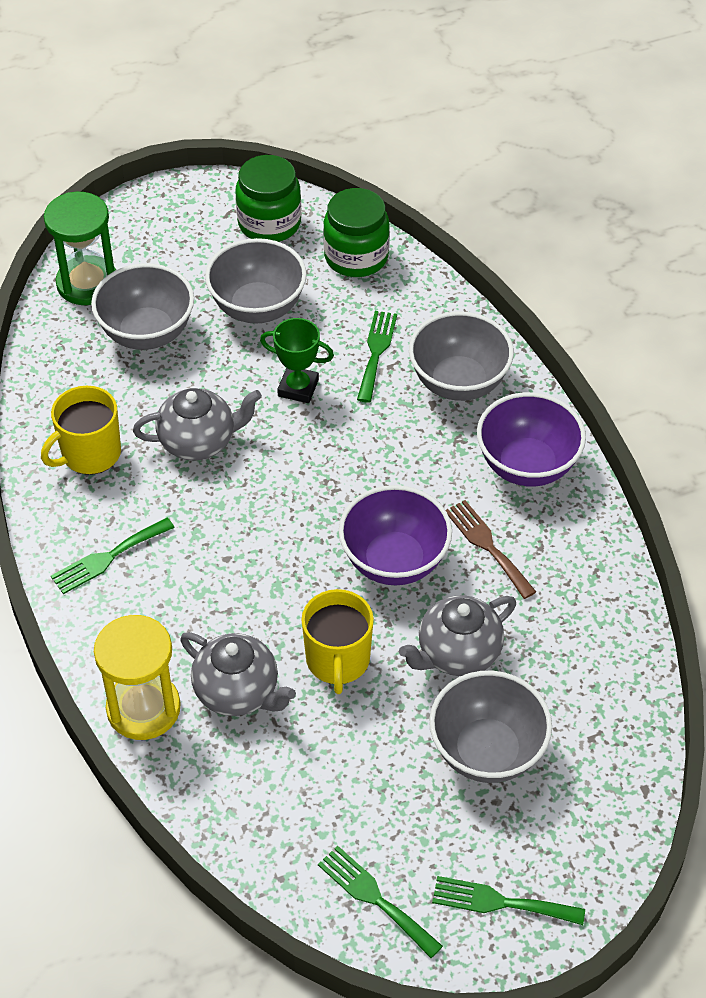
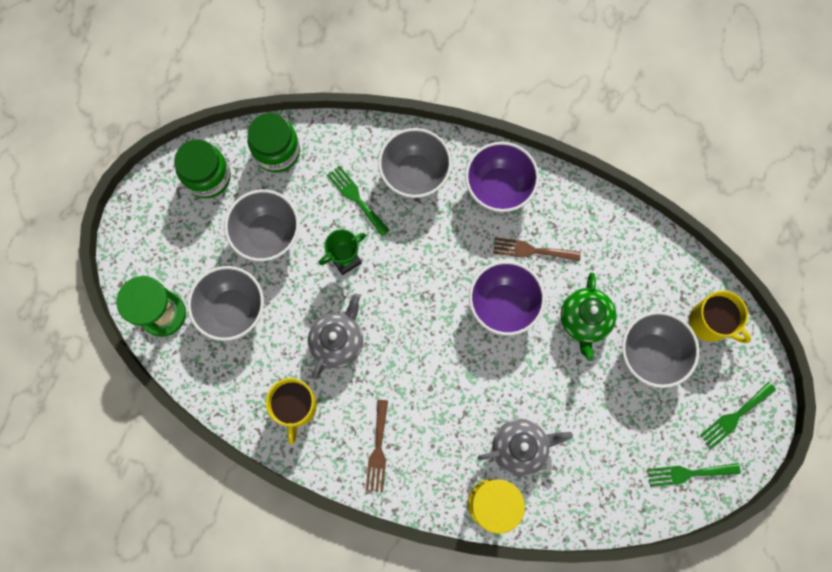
camera: 50 degrees left, 25 degrees up
green fork [51,518,175,594] -> brown fork [366,400,388,492]
yellow mug [301,589,374,694] -> yellow mug moved to [689,291,751,343]
grey teapot [399,595,516,676] -> green teapot [561,273,617,361]

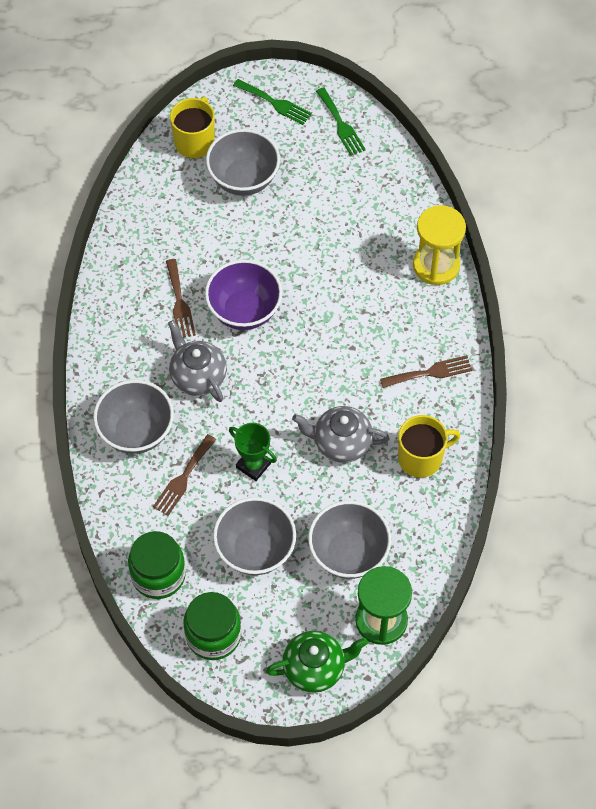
camera: 110 degrees left, 15 degrees down
green fork [327,165,390,236] -> brown fork [153,434,216,516]
purple bowl [465,142,539,212] -> none
grey teapot [477,419,573,477] -> grey teapot moved to [168,320,227,402]
green teapot [561,273,617,361] -> green teapot moved to [266,631,368,693]

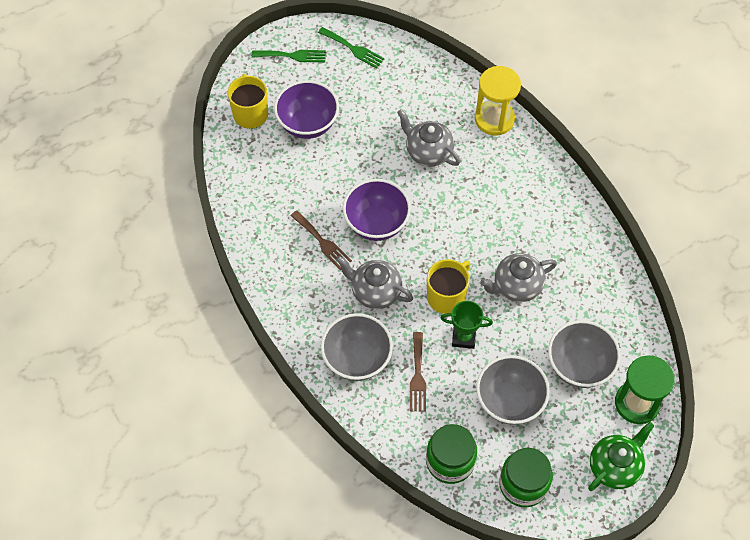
camera: 30 degrees left, 0 degrees up
grey bowl [206,129,280,196] -> purple bowl [274,80,339,139]
brown fork [380,355,472,388] -> none
yellow mug [398,415,460,478] -> yellow mug moved to [427,259,470,314]
none -> grey teapot [397,109,460,167]

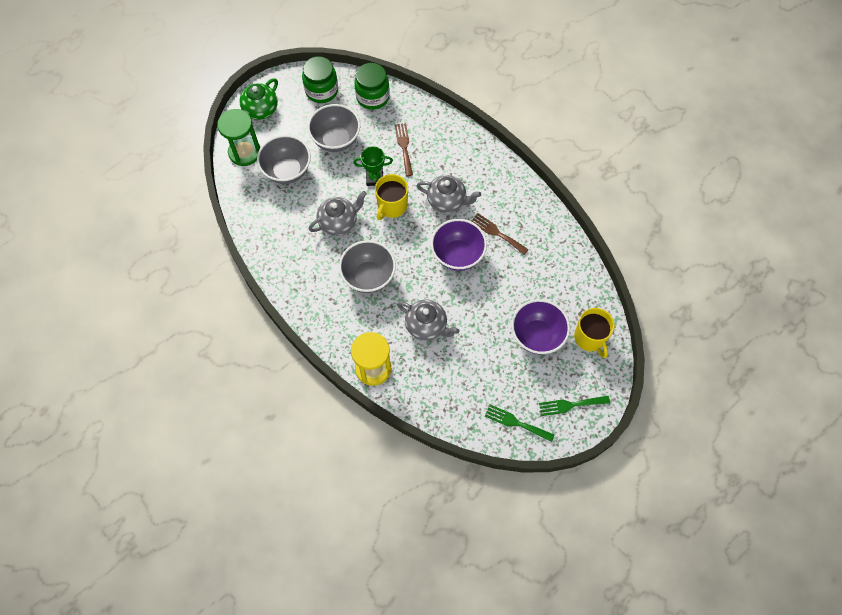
camera: 170 degrees right, 5 degrees up
grey bowl [321,313,393,381] -> grey bowl moved to [339,240,396,293]

